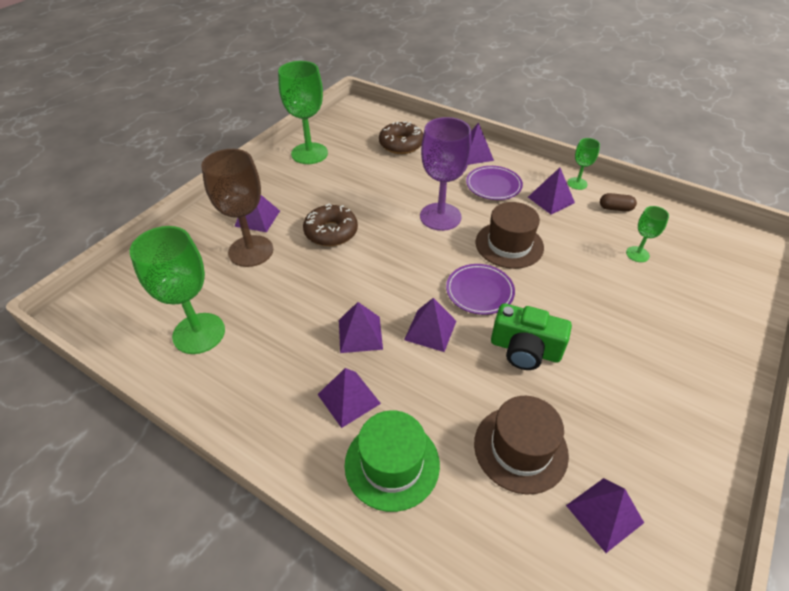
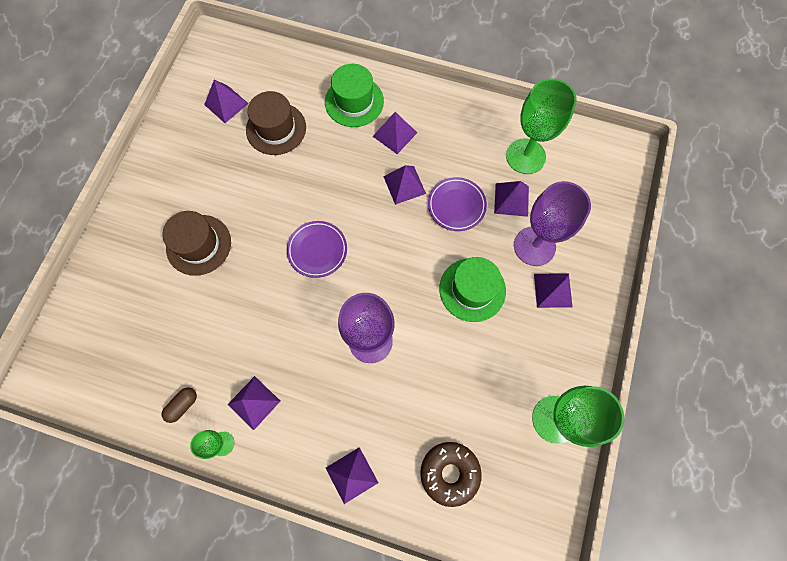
camera: 165 degrees right, 25 degrees up
brown goblet [201,149,273,267] -> purple goblet [514,181,591,266]
brown donut [303,203,358,246] -> green hat [439,257,506,322]
purple pyramid [404,298,456,352] -> purple pyramid moved to [494,181,529,217]
purple plate [466,166,523,200] -> purple plate moved to [428,177,487,231]
brown hat [476,202,544,269] -> brown hat moved to [162,211,231,276]
green camera [491,303,572,370] -> none
brown capsule [600,193,637,212] -> brown capsule turned 45 degrees counterclockwise [162,388,197,423]
green goblet [626,206,669,262] -> none

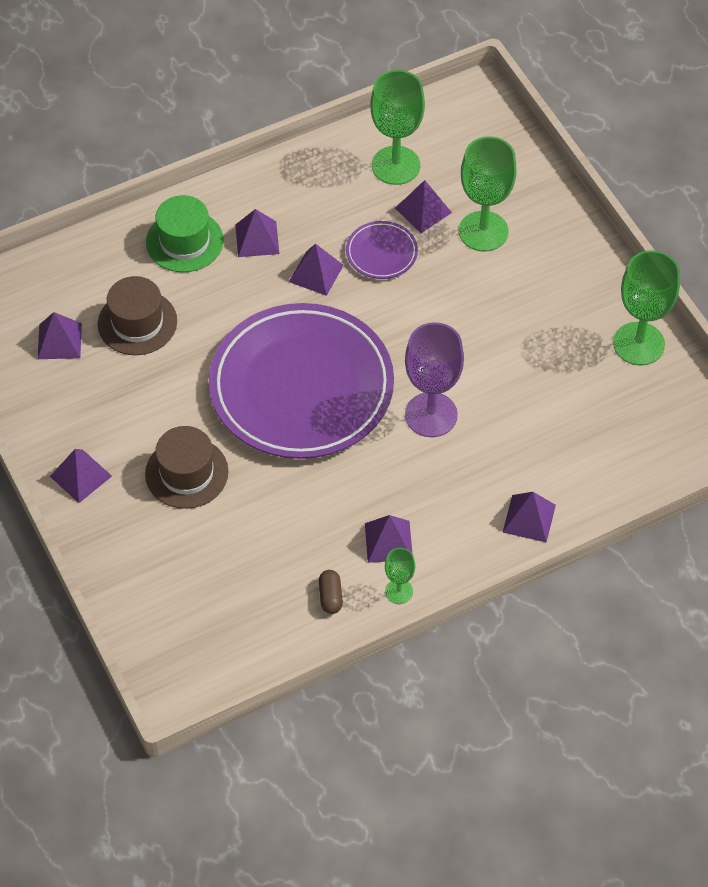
camera: 45 degrees left, 15 degrees down
purple plate [287,221,347,278] -> purple plate [209,303,394,459], size x2.46
brown donut [420,442,482,507] -> none
green hat [439,257,506,322] -> none
purple goblet [514,181,591,266] -> green goblet [459,136,517,251]
purple pyramid [534,274,573,308] -> purple pyramid moved to [50,449,112,503]

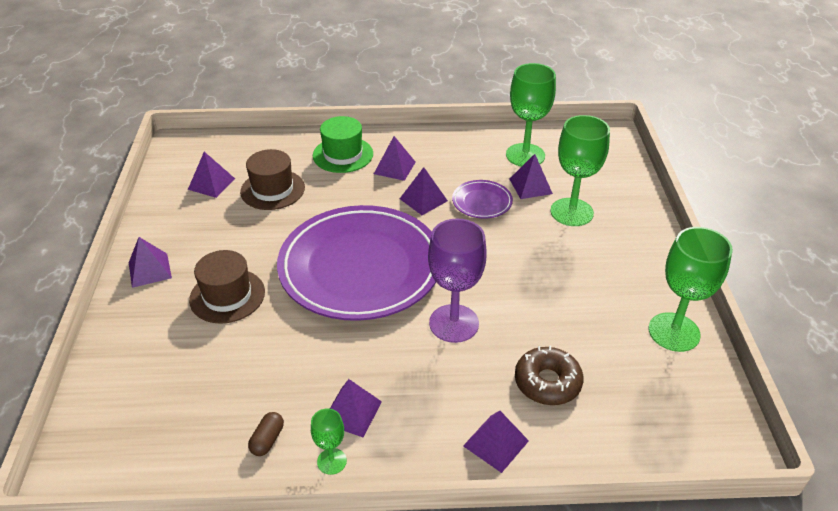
camera: 25 degrees right, 15 degrees down
none -> brown donut [515,345,584,405]

